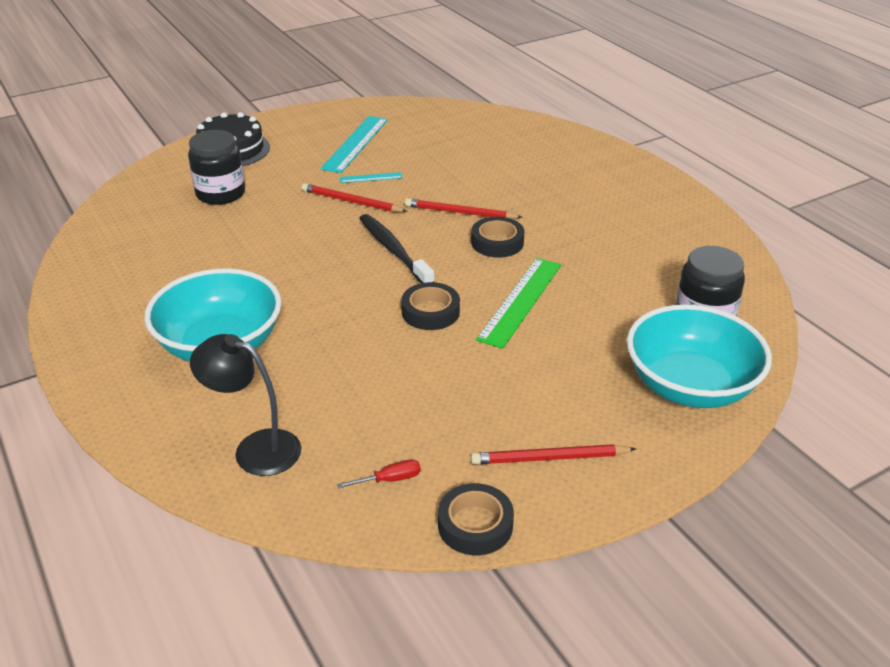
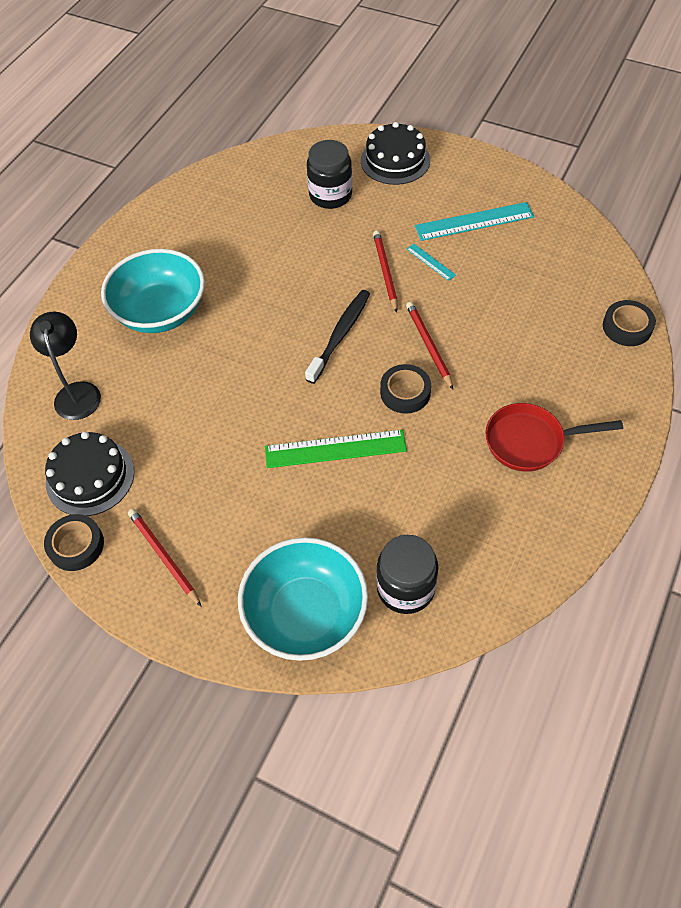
camera: 60 degrees right, 20 degrees up
red screwdriver [337,459,421,489] -> black cake [45,431,134,516]
black tape [401,282,460,330] -> black tape moved to [603,300,656,346]
none -> red pan [486,403,623,472]

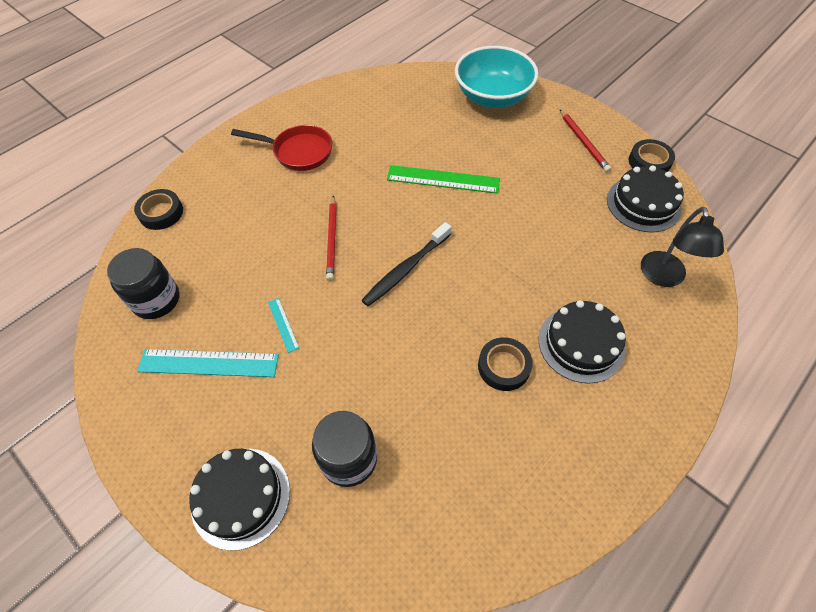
camera: 165 degrees left, 0 degrees up
turquoise bowl [101,249,205,333] -> black cake [539,300,626,384]
red pencil [373,230,398,313] -> none
black jar [376,535,438,614] -> black jar moved to [107,248,180,319]
black tape [380,364,431,414] -> black tape moved to [478,337,533,391]

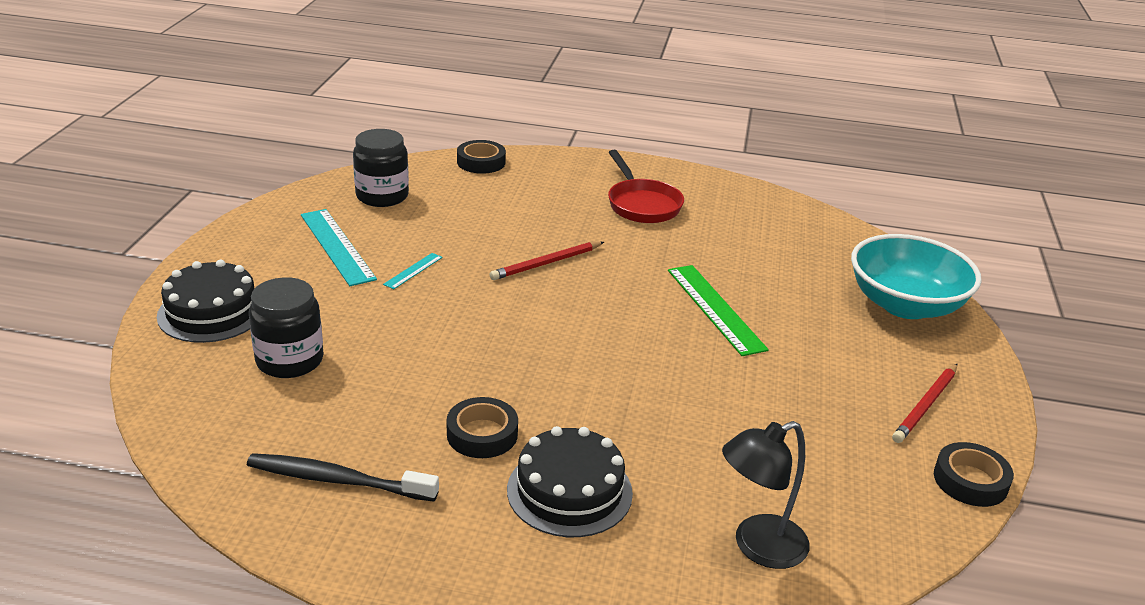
camera: 55 degrees right, 25 degrees down
black toothbrush [361,222,451,306] -> black toothbrush moved to [247,453,439,501]
black cake [607,165,684,232] -> none

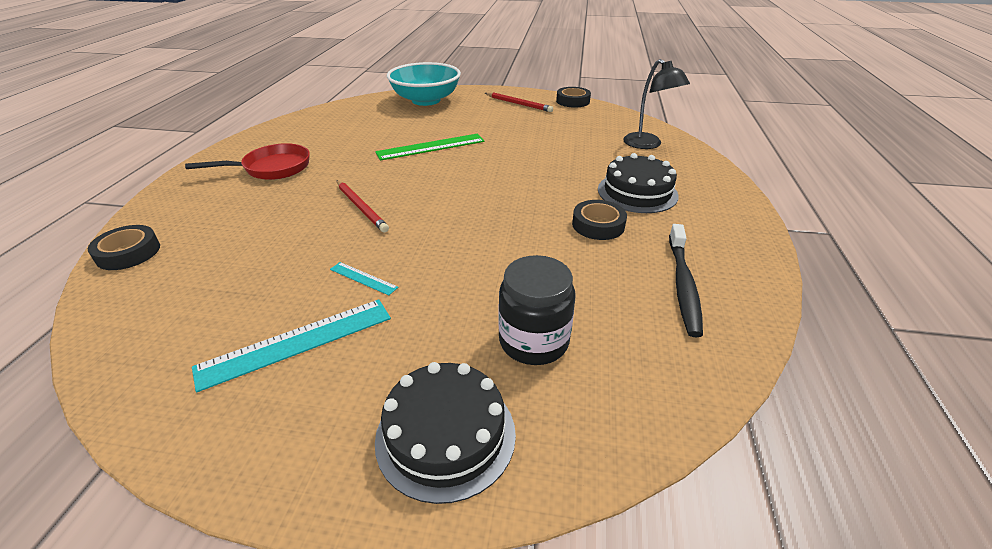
camera: 90 degrees left, 5 degrees up
black jar [353,129,409,207] -> none

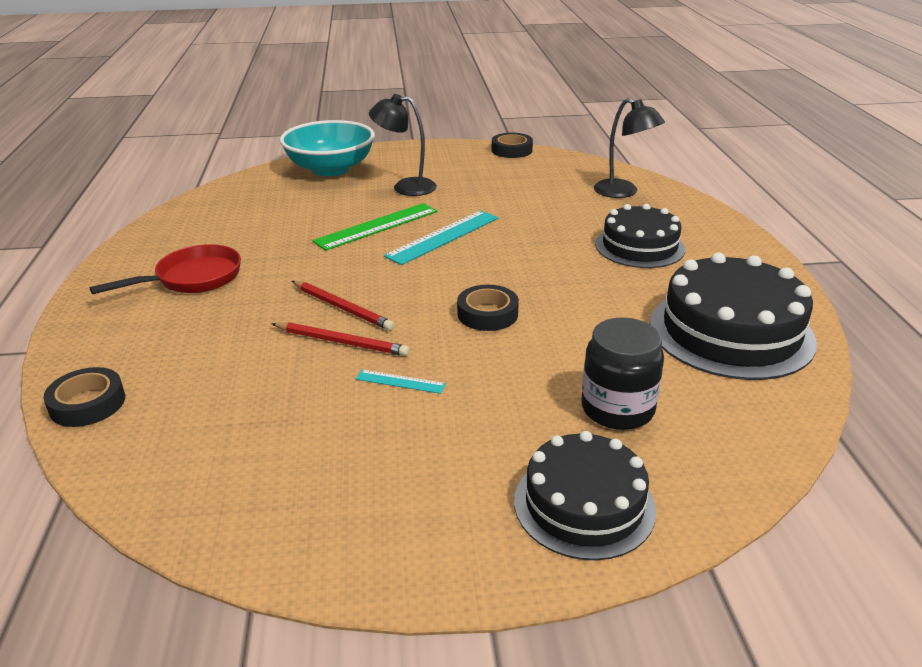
camera: 15 degrees left, 5 degrees down
turquoise ruler [192,299,391,392] -> turquoise ruler moved to [384,210,498,265]
red pencil [485,92,553,112] -> red pencil moved to [272,322,410,356]
black tape [572,200,627,240] -> black tape moved to [457,285,519,331]
black toothbrush [669,224,703,338] -> black cake [650,252,817,380]
none -> black lamp [369,94,437,196]

